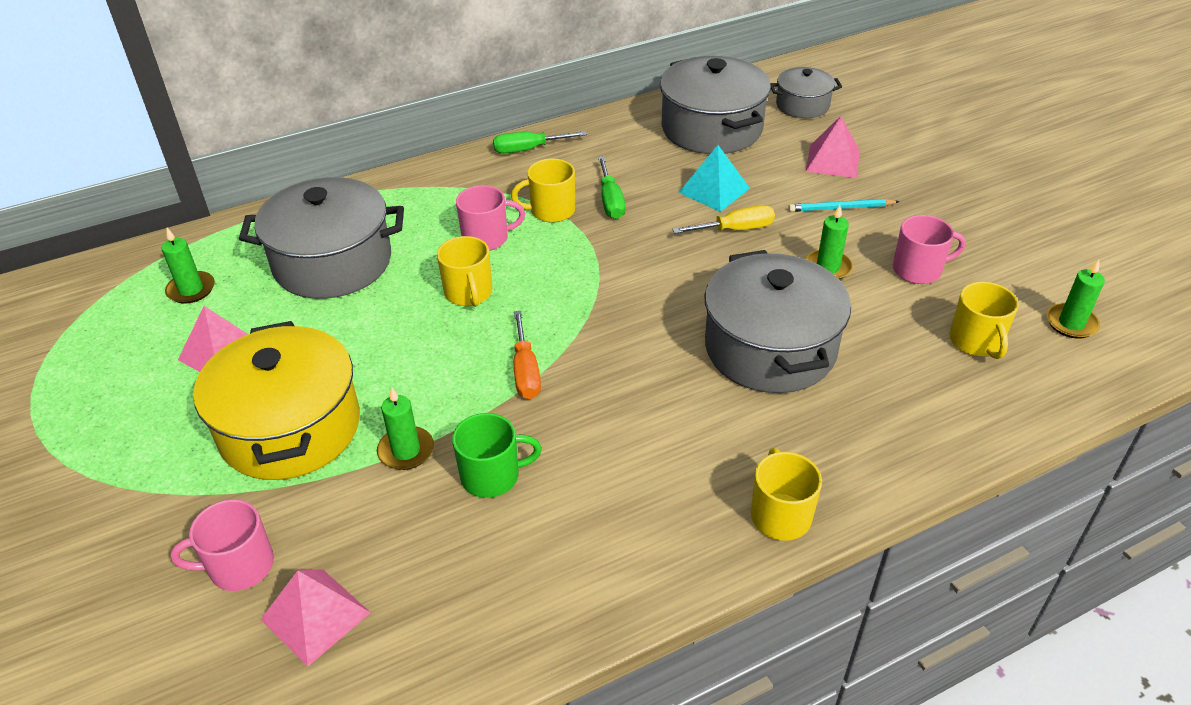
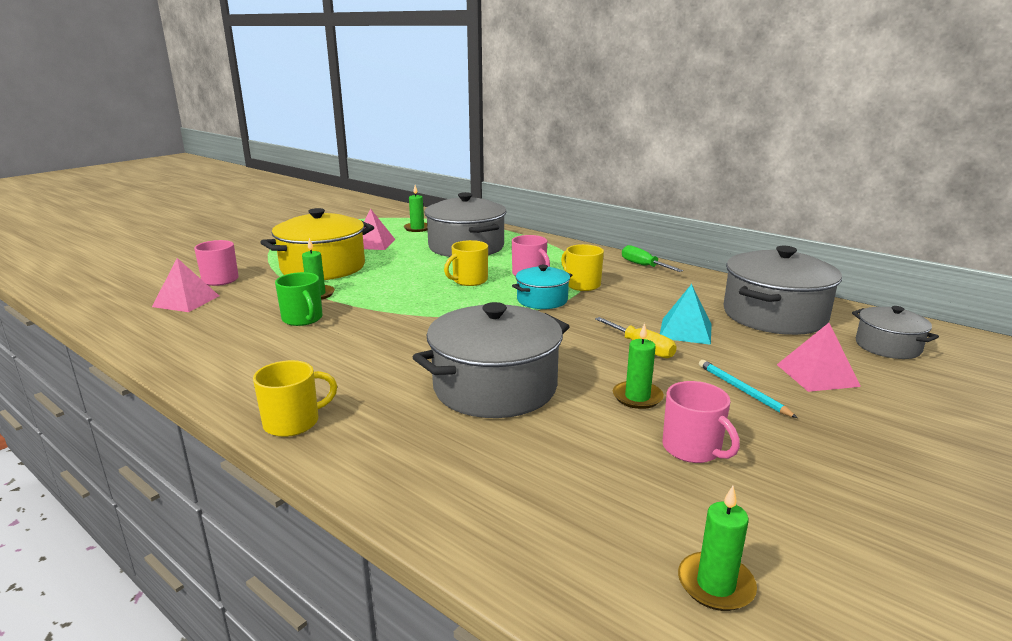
camera: 65 degrees right, 20 degrees down
orange screwdriver [514,311,541,399] -> none
green screwdriver [598,156,625,219] -> none
yellow mug [949,282,1019,359] -> none
none -> turquoise pot [512,265,572,309]

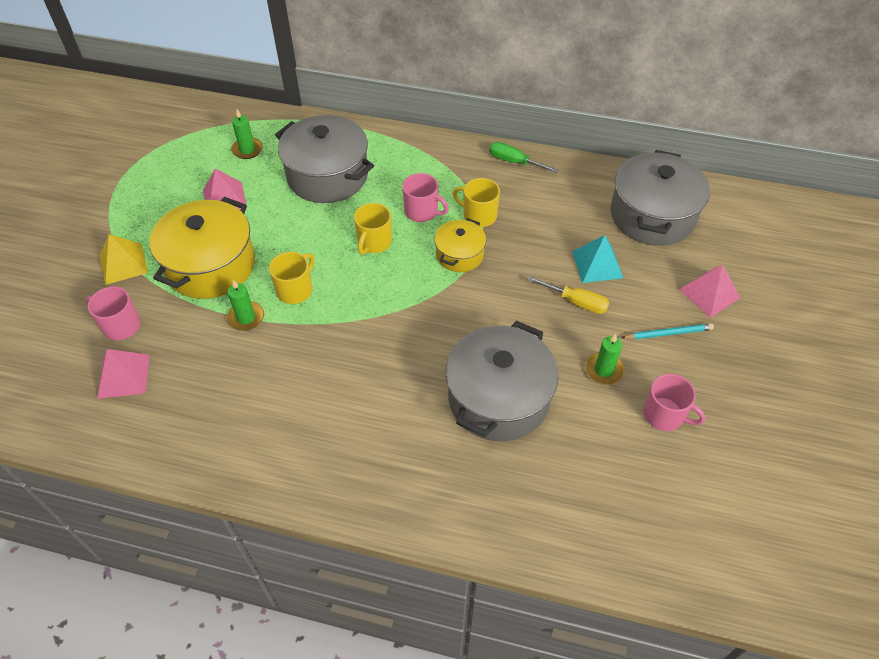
camera: 25 degrees left, 30 degrees up
yellow mug [253,360,337,437] -> yellow mug moved to [269,252,315,304]
green mug [275,272,323,326] -> none
turquoise pot [512,265,572,309] -> yellow pot [434,218,486,272]
green candle [678,486,757,611] -> none
turquoise pencil [699,360,797,418] -> turquoise pencil turned 135 degrees clockwise [621,323,714,339]
grey pot [852,306,939,359] -> none
none -> yellow pyramid [100,234,148,285]

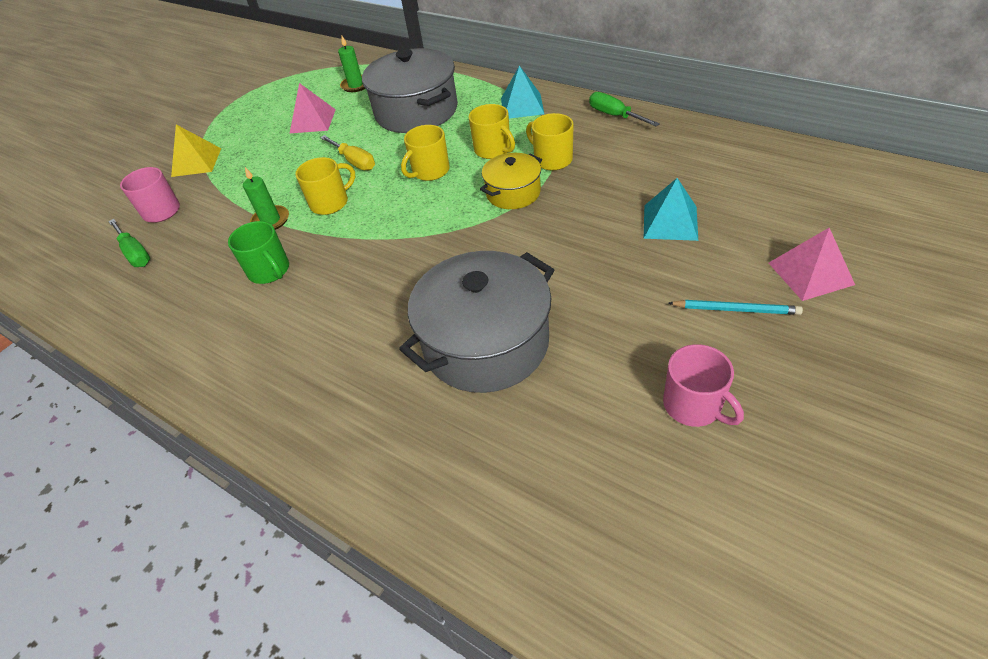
camera: 25 degrees right, 5 degrees down
pink pyramid [97,349,149,399] -> green screwdriver [108,219,150,267]
yellow pot [150,197,255,299] -> none
pink mug [402,173,449,222] -> yellow mug [468,104,515,159]
yellow screwdriver [528,276,610,314] -> yellow screwdriver moved to [320,135,375,170]
green candle [585,333,625,385] -> none
grey pot [611,150,710,246] -> none
none -> green mug [228,221,289,284]
none -> turquoise pyramid [501,66,544,119]

